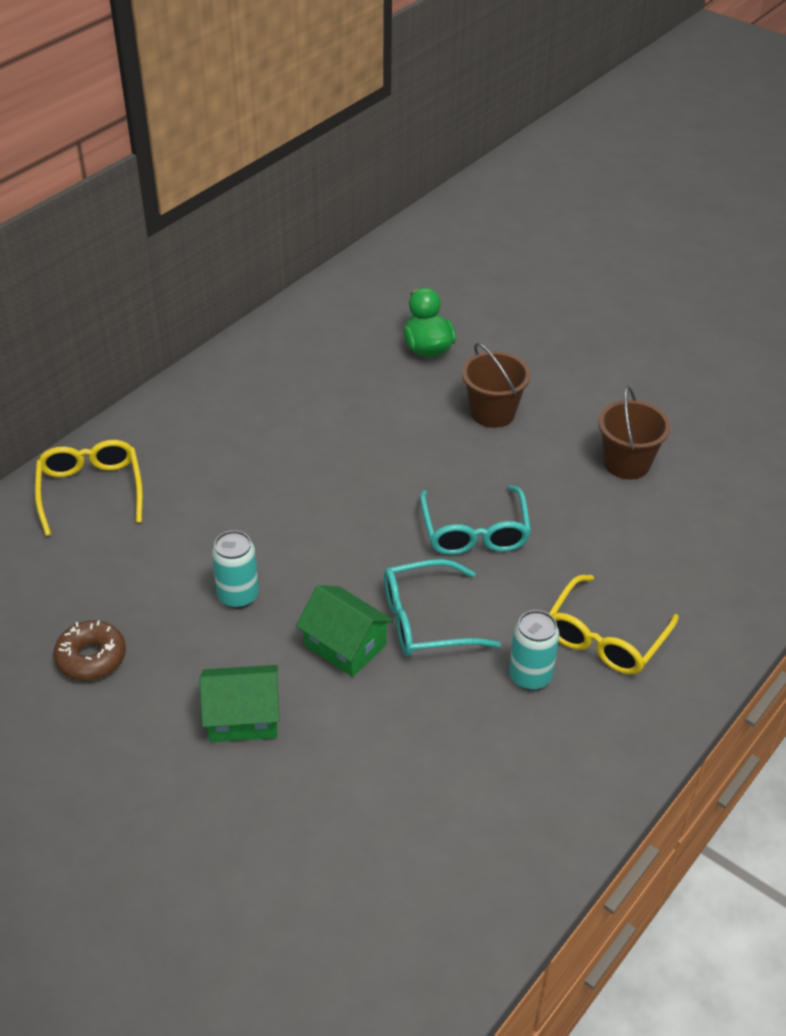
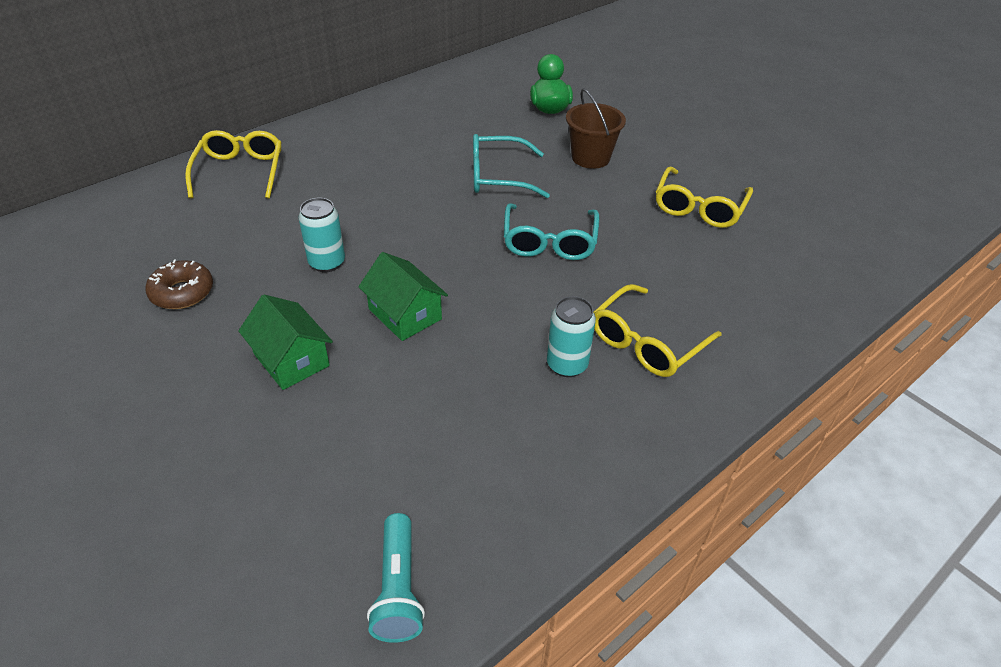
camera: 10 degrees right, 0 degrees up
green house [199,665,280,742] -> green house turned 45 degrees clockwise [238,294,333,390]
turquoise glasses [384,559,501,657] -> turquoise glasses moved to [473,134,550,198]
brown bucket [598,386,671,479] -> yellow glasses [656,166,753,228]
none -> turquoise flashlight [367,513,425,643]

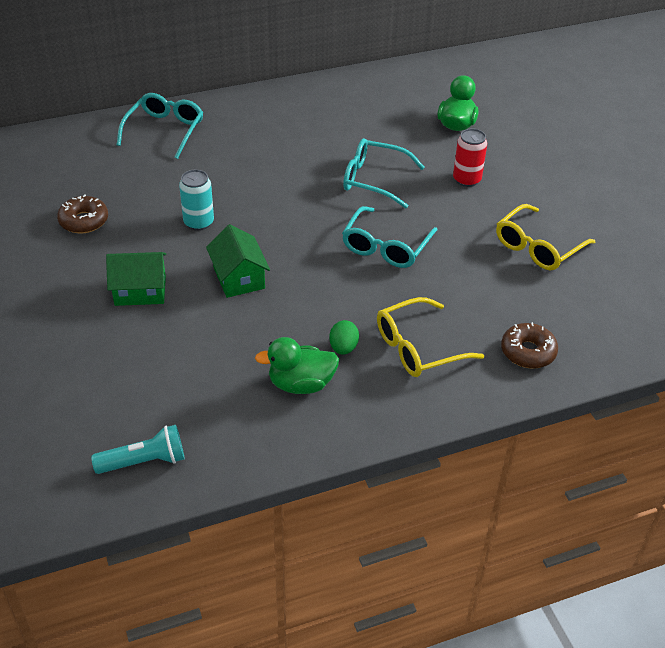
camera: 20 degrees right, 0 degrees up
yellow glasses [185,130,282,199] -> turquoise glasses [117,93,203,159]
green house [238,294,333,390] -> green house turned 75 degrees counterclockwise [106,252,166,306]
turquoise flashlight [367,513,425,643] -> turquoise flashlight turned 120 degrees counterclockwise [91,425,185,474]
turquoise can [547,296,596,377] -> green egg [329,320,359,355]
brown bucket [566,88,626,169] -> red can [453,128,487,187]
none -> green duck [255,337,339,394]
none -> brown donut [501,322,558,369]

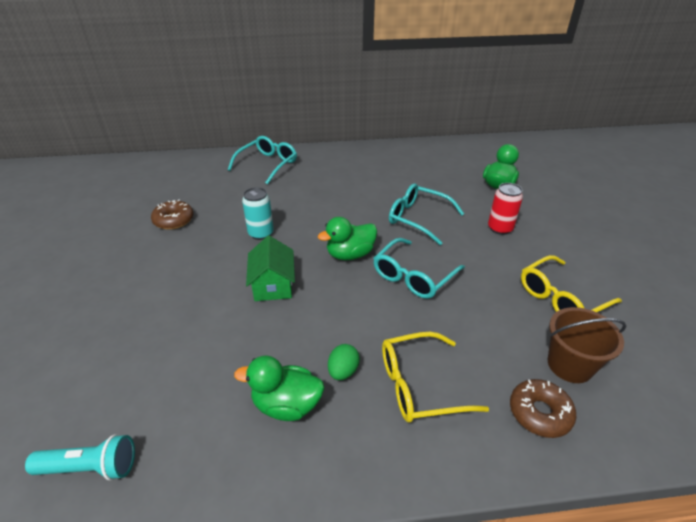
camera: 15 degrees right, 5 degrees down
green house [106,252,166,306] -> none
none -> green duck [318,217,377,260]
none -> brown bucket [548,307,627,383]

